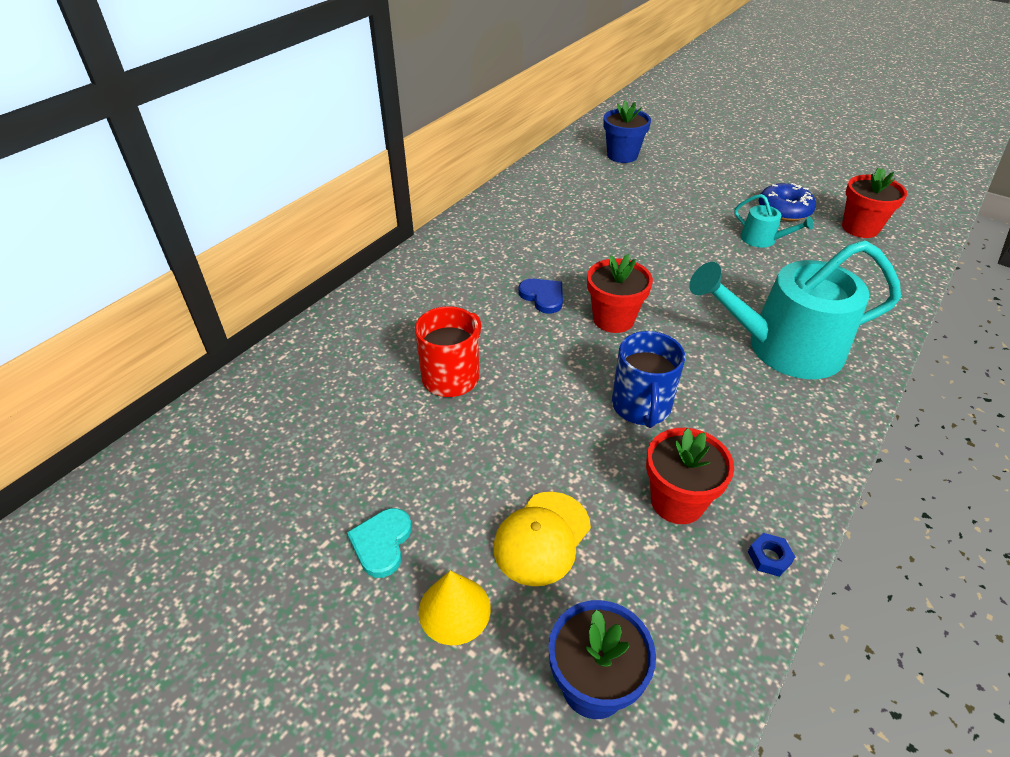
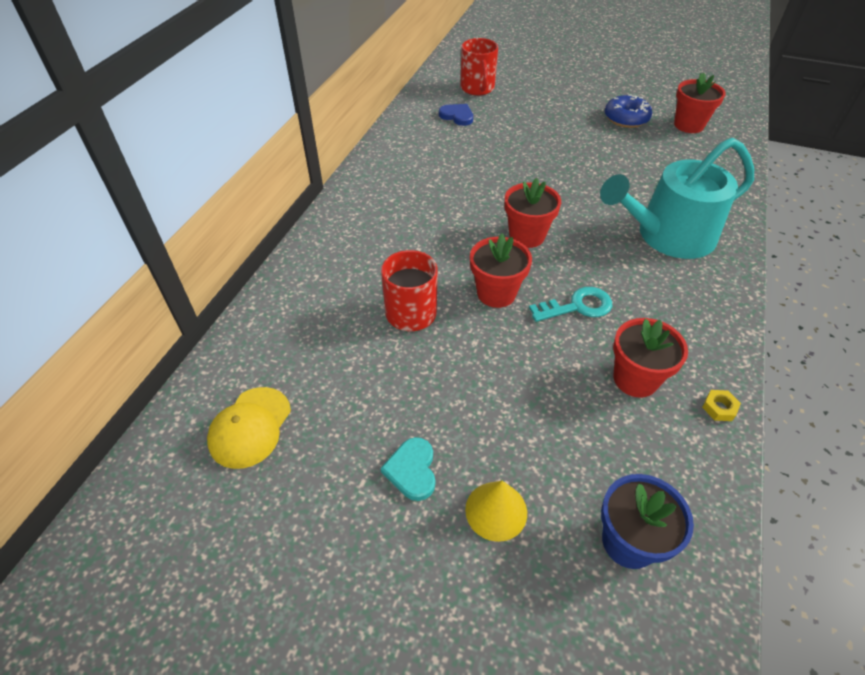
camera: 15 degrees left, 5 degrees up
yellow cap [493,492,591,586] -> yellow cap moved to [207,387,291,469]
blue heart [518,279,563,314] -> blue heart moved to [439,104,473,126]
blue flower pot [603,101,651,163] -> red mug [460,38,498,96]
blue mug [612,331,685,428] -> turquoise key [529,287,612,322]
turquoise watering can [734,194,814,248] -> none
blue nut [748,533,795,577] -> yellow nut [702,390,741,421]
none -> red flower pot [470,233,532,308]

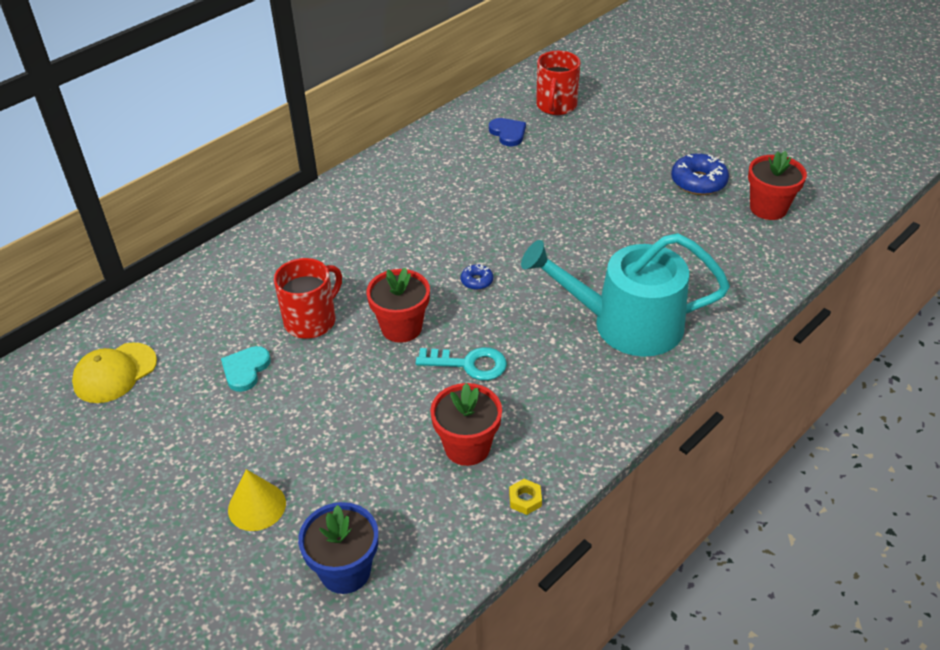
camera: 25 degrees right, 5 degrees down
turquoise heart [380,437,435,501] -> turquoise heart moved to [221,346,271,392]
red flower pot [505,178,561,248] -> blue donut [461,264,493,290]

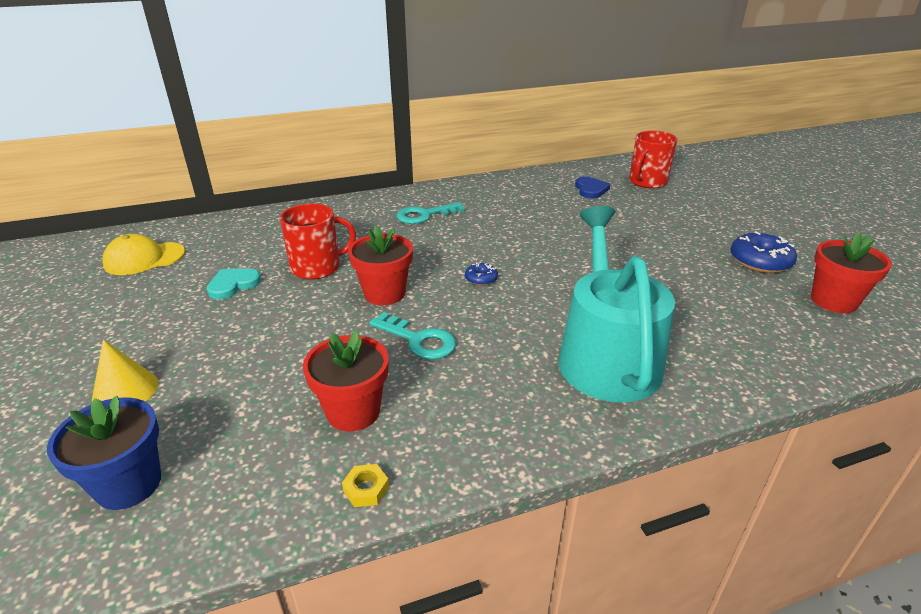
camera: 25 degrees right, 10 degrees down
turquoise watering can [521,233,730,357] -> turquoise watering can turned 60 degrees clockwise [558,206,675,403]
none -> turquoise key [396,202,465,224]

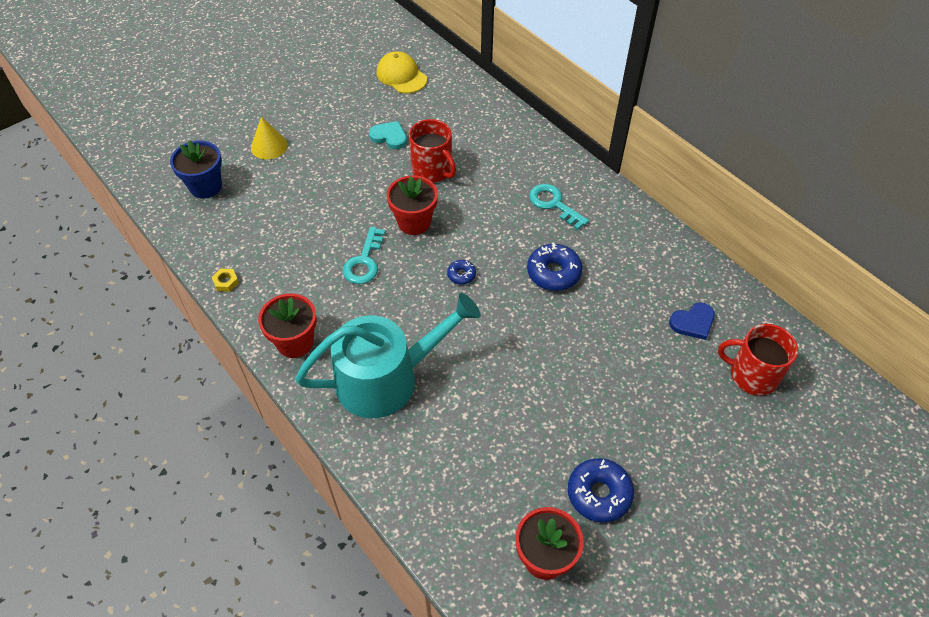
camera: 70 degrees right, 20 degrees up
red flower pot [303,331,388,432] -> red flower pot moved to [258,293,317,358]
none -> blue donut [527,243,583,291]

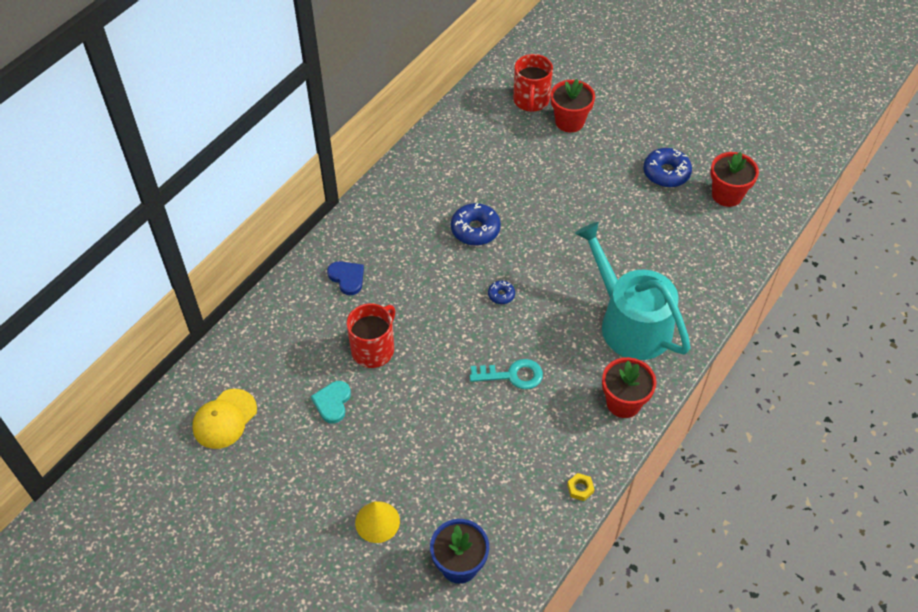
camera: 105 degrees left, 0 degrees up
red flower pot [386,175,438,235] -> red flower pot moved to [551,79,595,133]
turquoise key [529,184,589,230] -> none
blue heart [669,302,715,340] -> blue heart moved to [327,261,364,295]

